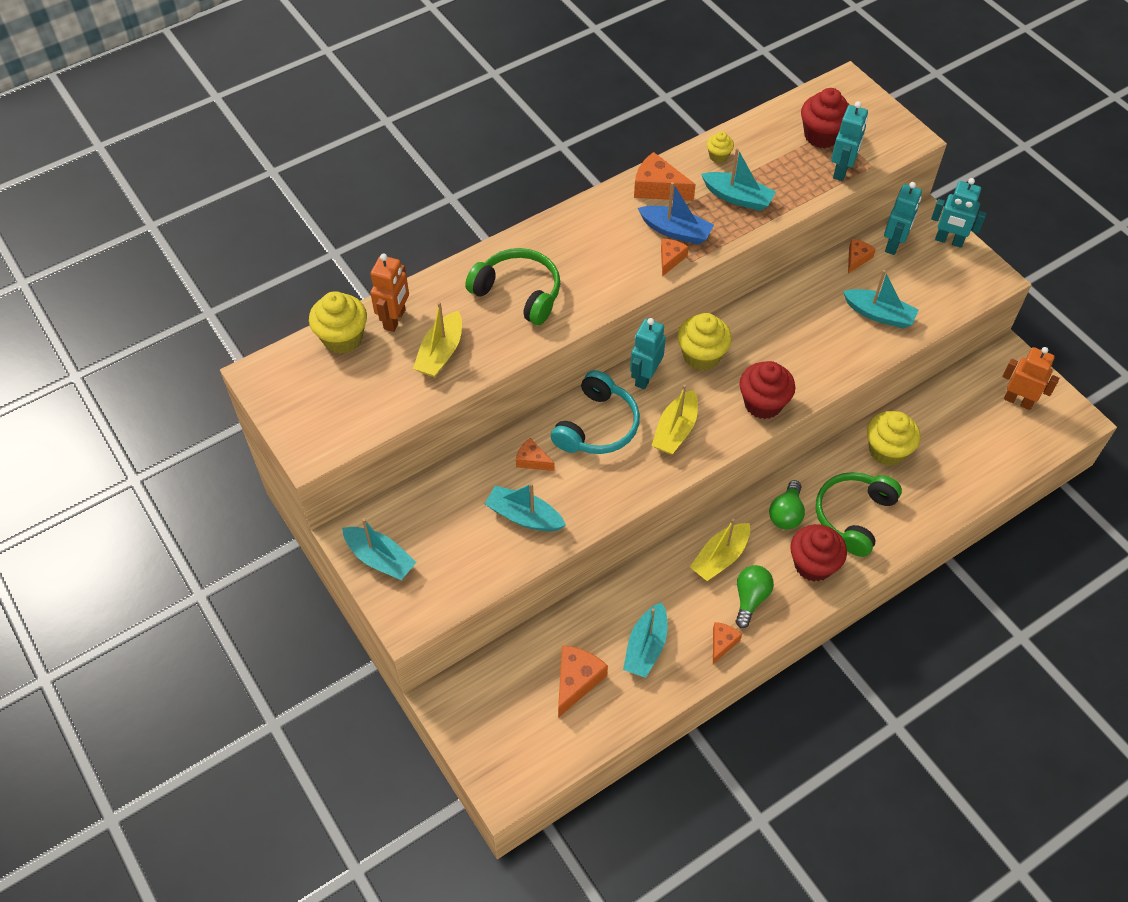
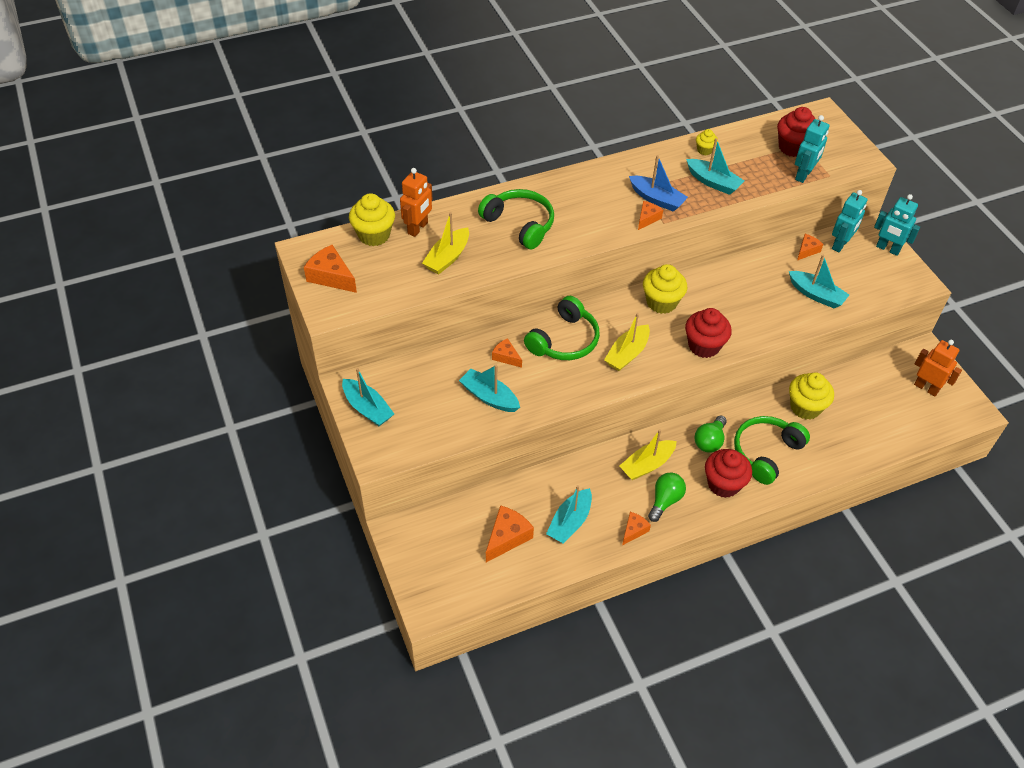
camera: 10 degrees right, 5 degrees down
turquoise headphones [551,370,640,454] -> green headphones [524,296,600,360]
turquoise robot [630,318,666,389] -> none
orange cheese [634,152,696,201] -> orange cheese moved to [304,245,357,293]

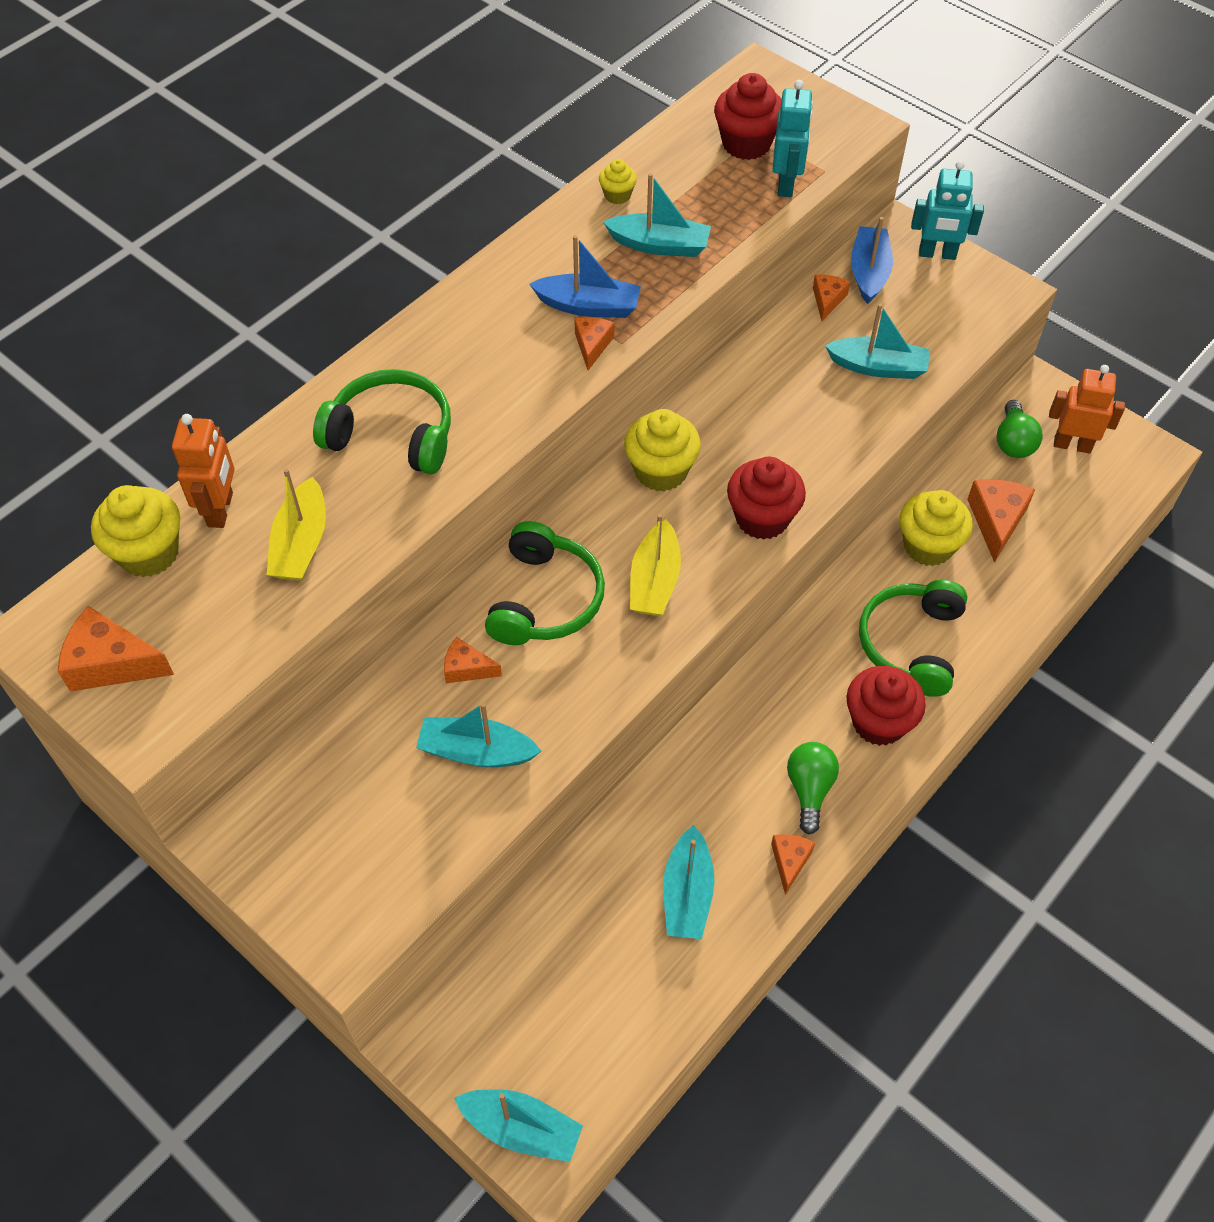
camera: 25 degrees left, 5 degrees up
turquoise boat [342,368,394,426] -> turquoise boat moved to [454,1089,583,1162]
orange cheese [486,505,534,562] -> orange cheese moved to [967,479,1035,563]
yellow boat [620,429,677,480] -> none
green light bulb [695,415,727,453] -> green light bulb moved to [997,400,1043,458]
turquoise robot [832,190,868,252] -> blue boat [851,217,893,304]

